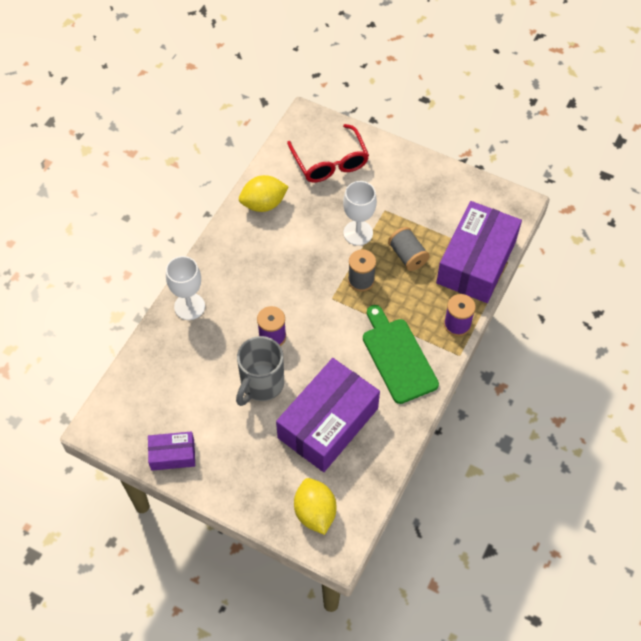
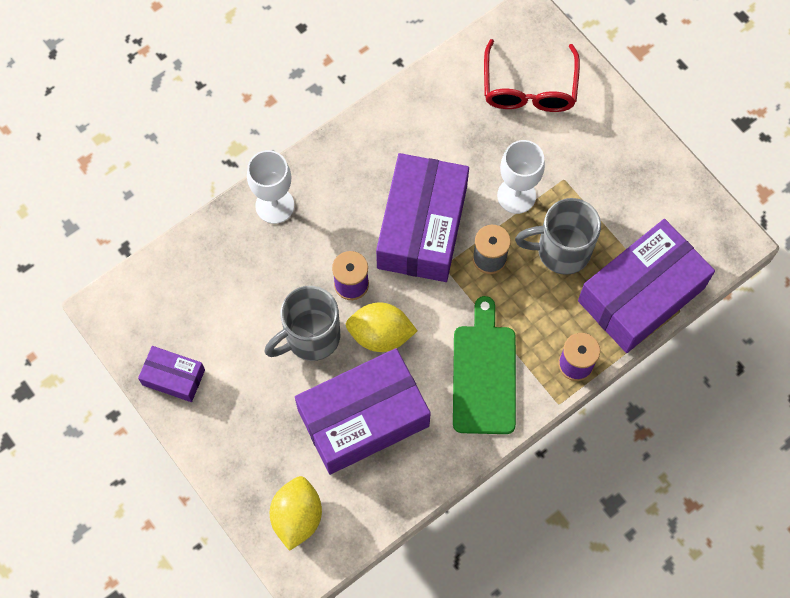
camera: 25 degrees right, 10 degrees up
yellow lemon [239,175,289,212] -> yellow lemon moved to [346,302,417,352]
grey spool [388,227,430,271] -> grey mug [515,198,601,275]
none -> purple box [376,153,469,282]

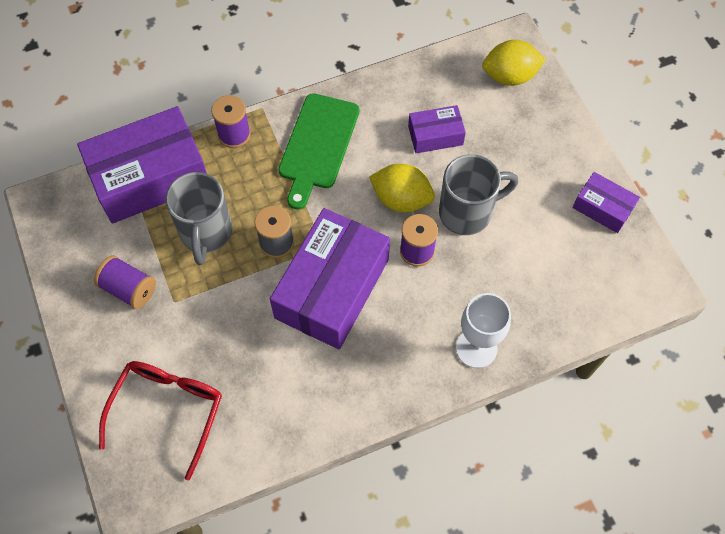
camera: 165 degrees left, 5 degrees down
yellow lemon [270,476,322,551] -> yellow lemon turned 60 degrees clockwise [482,40,546,86]
purple box [295,348,431,475] -> purple box [408,105,466,153], size x0.49
white goblet [497,140,545,214] -> none
grey mug [515,198,601,275] -> grey mug turned 75 degrees clockwise [165,172,232,265]
none -> purple spool [94,255,156,309]

